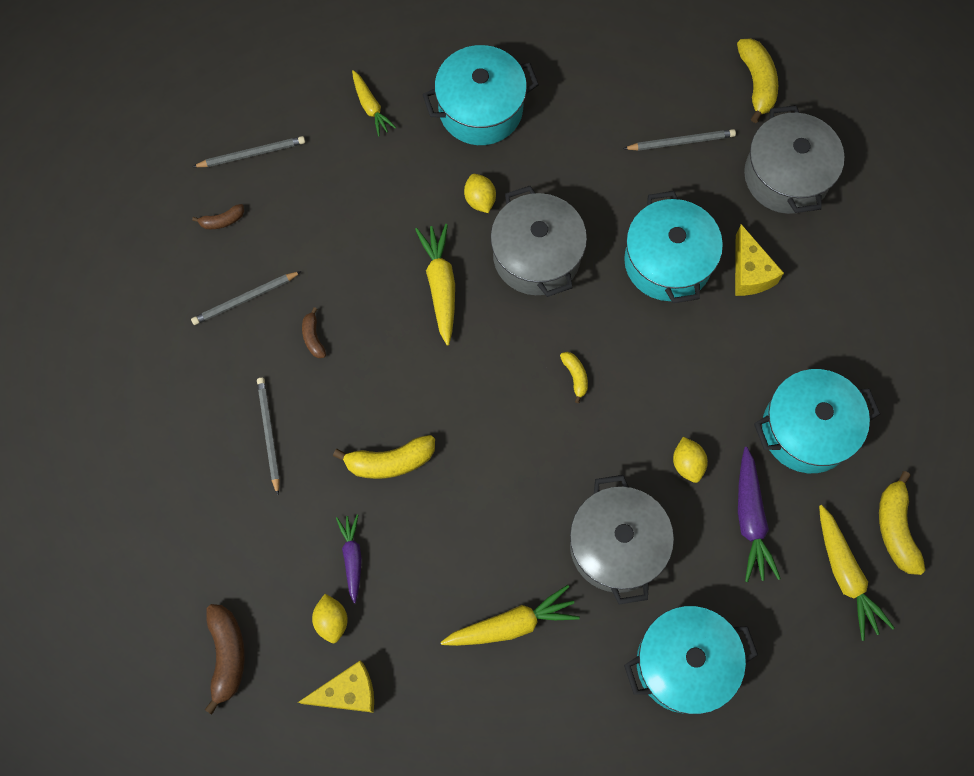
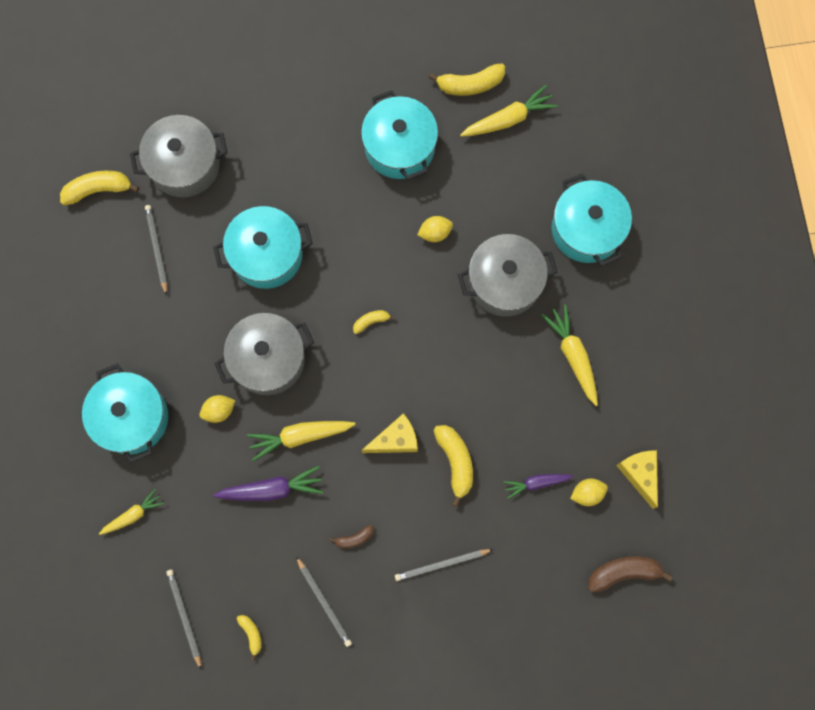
camera: 95 degrees left, 5 degrees up
brown banana [192,204,244,229] -> yellow banana [237,615,261,661]
yellow cheese [735,224,784,296] -> yellow cheese moved to [361,413,418,453]
purple carrot [738,447,781,582] -> purple carrot moved to [213,466,323,501]

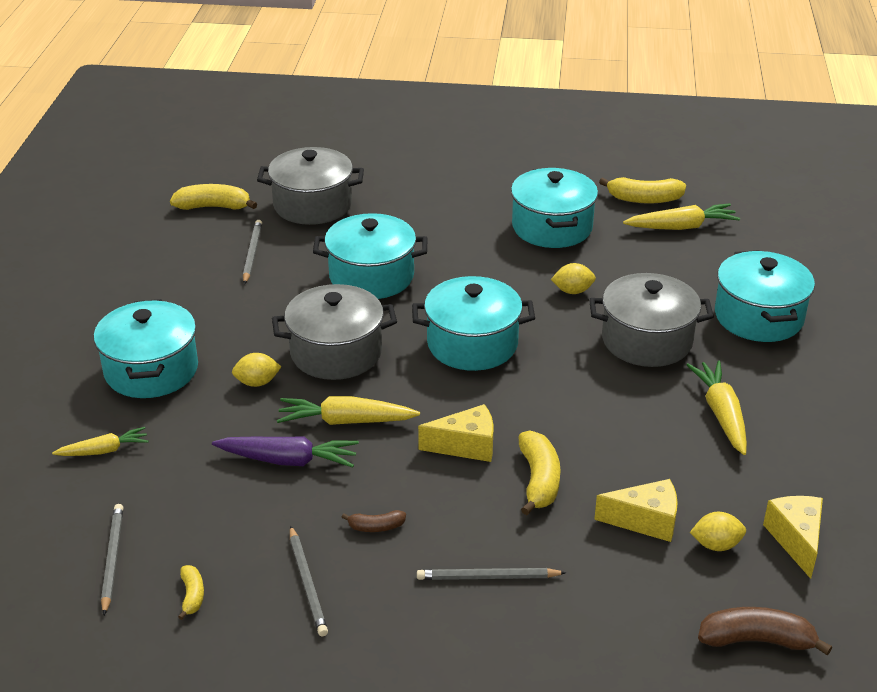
camera: 15 degrees right, 40 degrees down
yellow banana [353,310,395,334] -> turquoise pot [412,276,535,371]
purple carrot [503,474,573,499] -> yellow cheese [594,479,678,542]

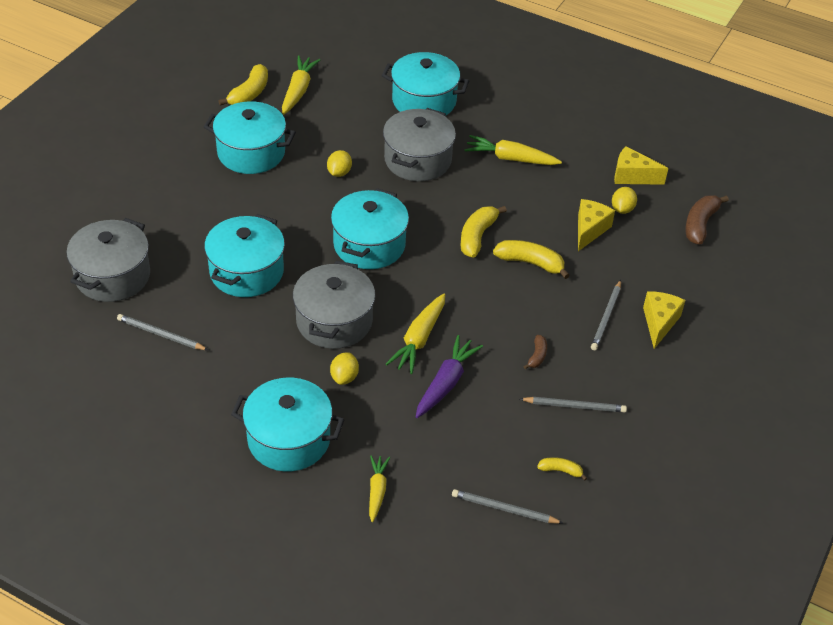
camera: 70 degrees left, 10 degrees up
yellow banana [170,184,257,210] -> yellow banana moved to [461,206,507,258]
yellow cheese [418,404,493,462] -> yellow cheese moved to [643,291,685,349]

